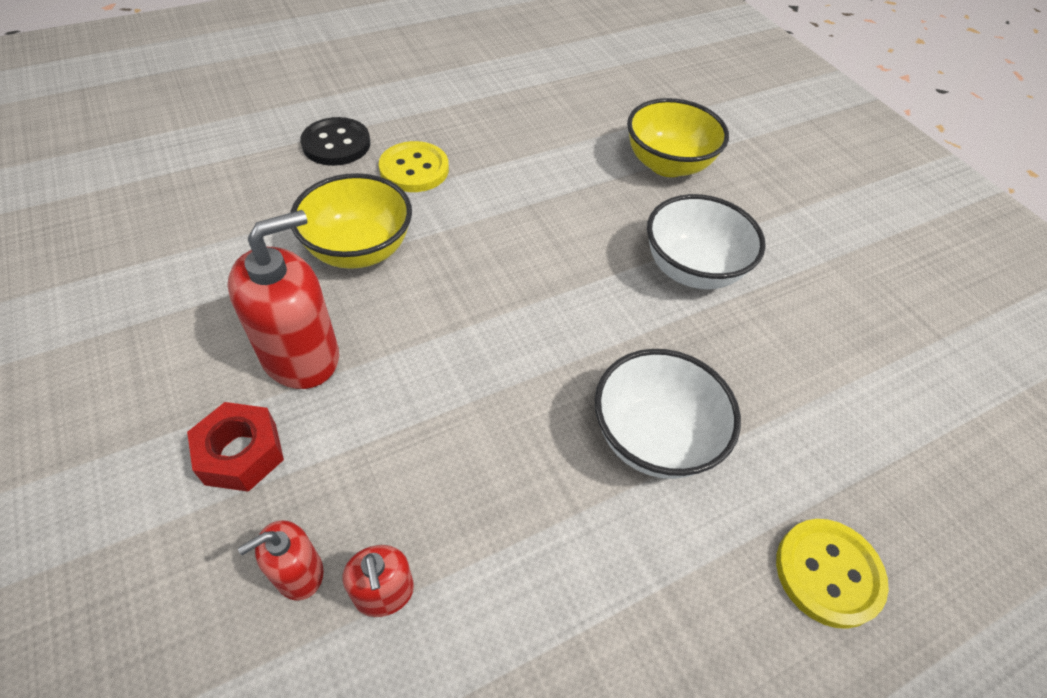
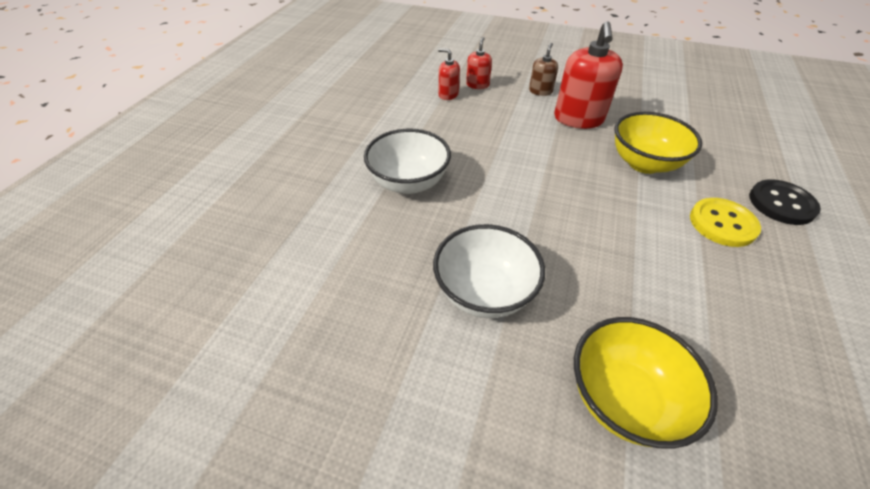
camera: 140 degrees right, 5 degrees down
red nut [187,402,284,492] -> brown soap dispenser [529,43,558,96]
yellow button [776,519,889,629] -> none

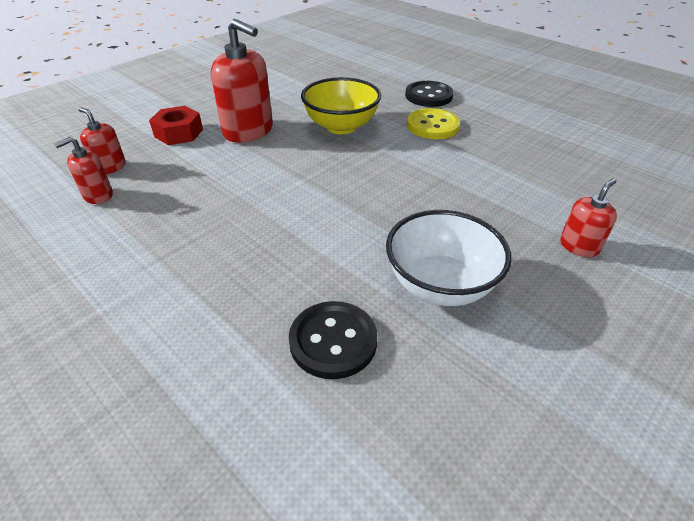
camera: 65 degrees left, 5 degrees down
white bowl [364,129,451,194] -> none
brown soap dispenser [529,43,558,96] -> red nut [149,106,203,145]
yellow bowl [574,317,718,449] -> red soap dispenser [560,178,617,257]
none -> black button [289,301,377,379]

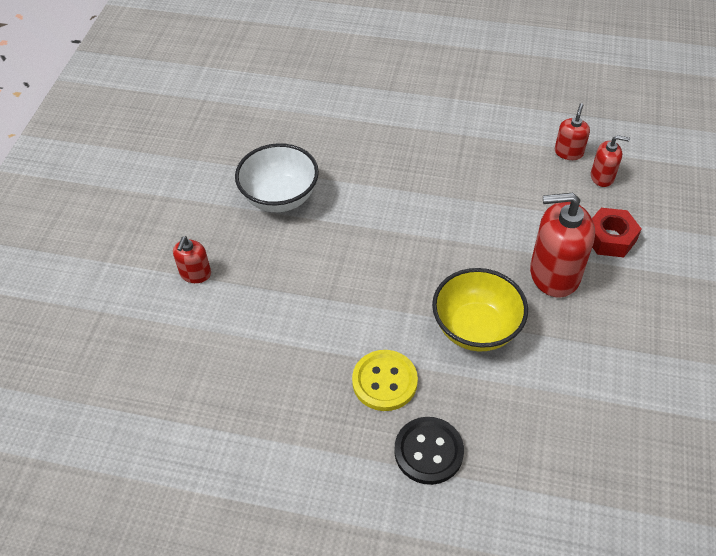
camera: 150 degrees right, 10 degrees up
black button [289,301,377,379] -> none

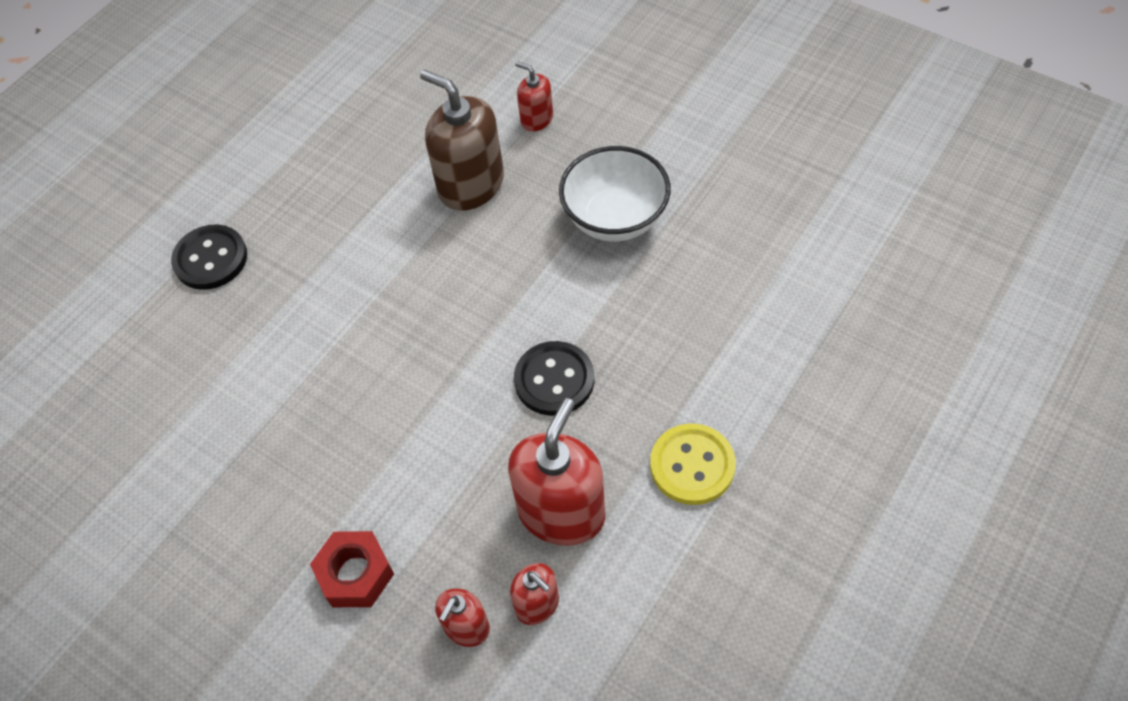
camera: 115 degrees right, 5 degrees up
yellow button [352,350,418,411] -> yellow button moved to [650,423,736,505]
yellow bowl [432,268,528,352] -> none
red soap dispenser [530,193,595,298] -> red soap dispenser moved to [508,398,605,546]
none -> brown soap dispenser [420,69,504,211]
none -> black button [514,341,594,416]

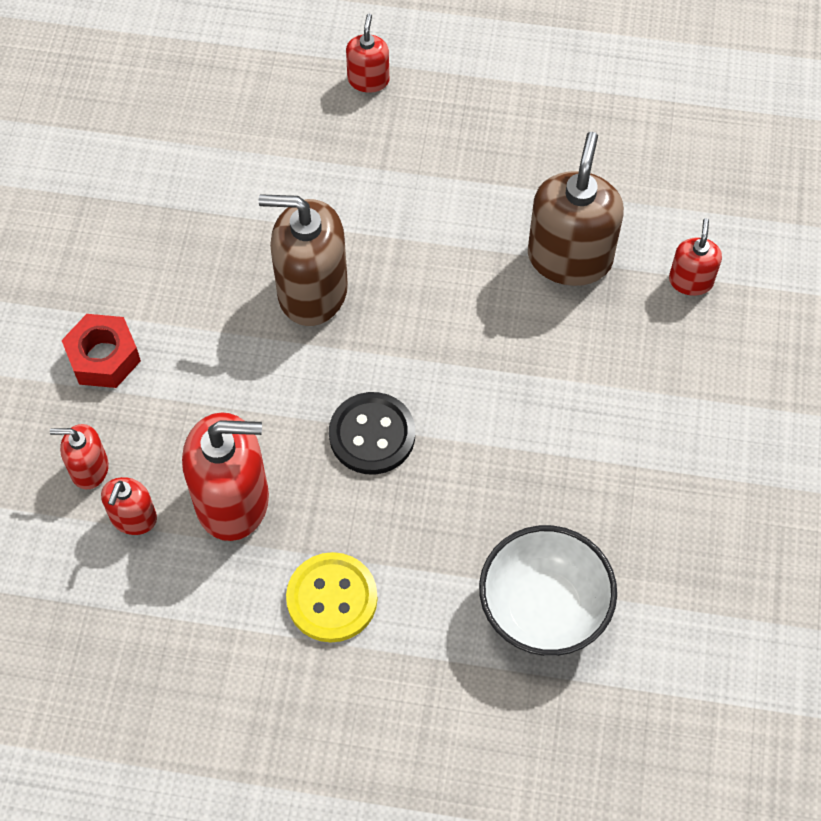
camera: 60 degrees right, 5 degrees up
black button [171,225,247,290] -> red soap dispenser [346,14,389,93]
white bowl [559,146,671,241] -> white bowl moved to [479,525,617,656]
none -> brown soap dispenser [259,194,348,326]

